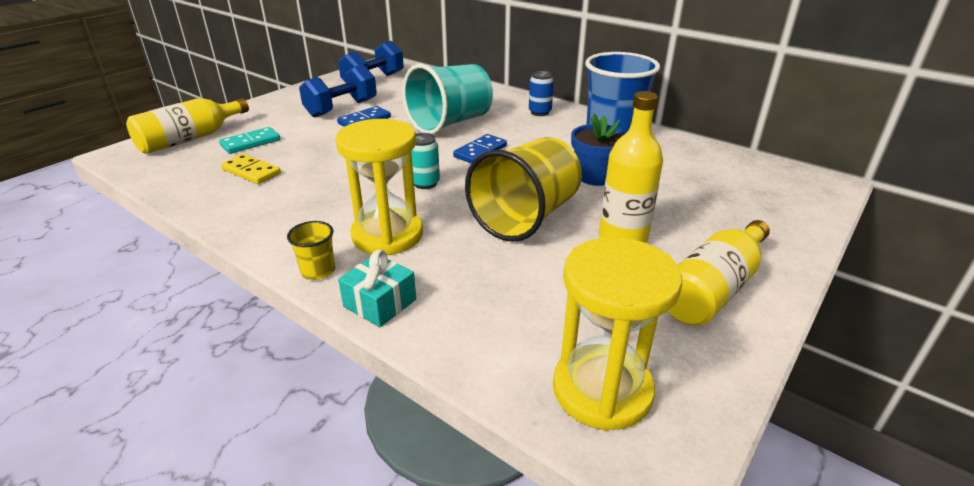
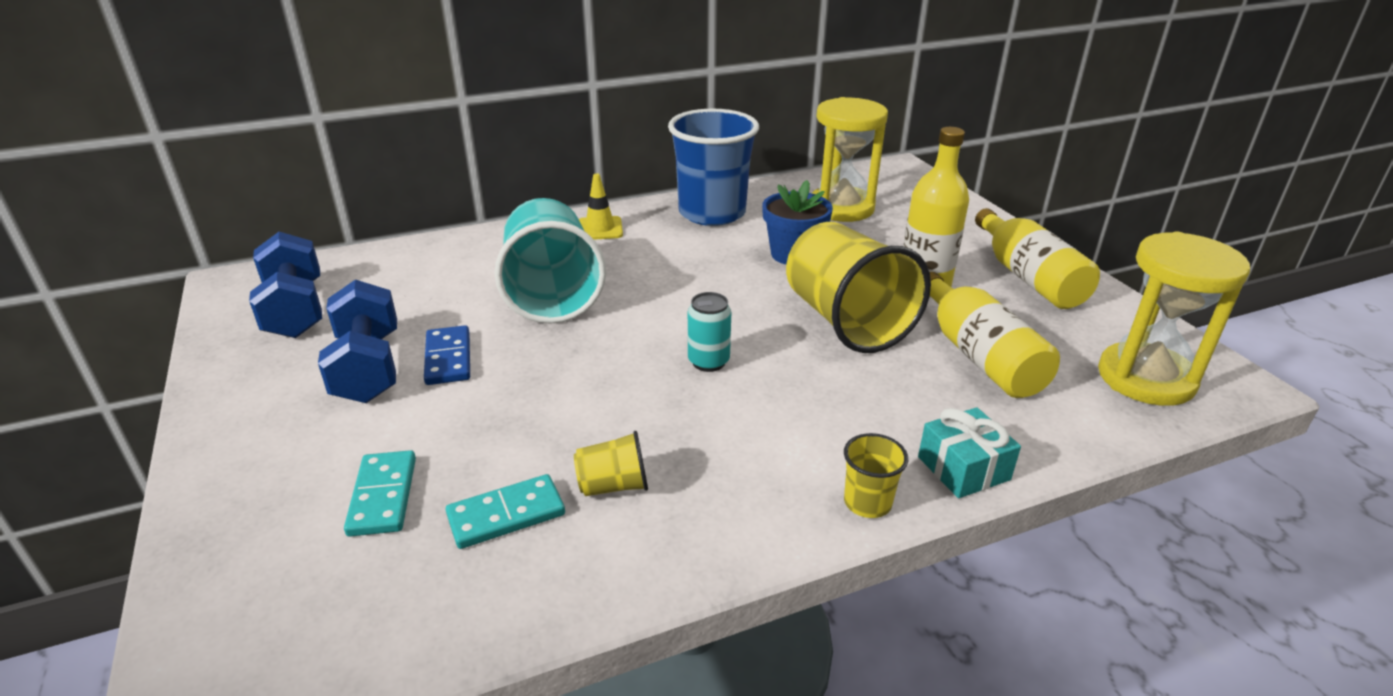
camera: 60 degrees left, 0 degrees up
yellow bottle [126,98,249,154] -> yellow bottle moved to [930,272,1060,398]
yellow domino [221,154,281,184] -> turquoise domino [445,474,565,549]
yellow hourglass [335,119,423,256] -> yellow hourglass moved to [812,97,888,222]
blue domino [453,134,507,163] -> none
blue can [529,71,554,116] -> yellow traffic cone [579,173,623,240]
none -> yellow cup [574,431,648,496]

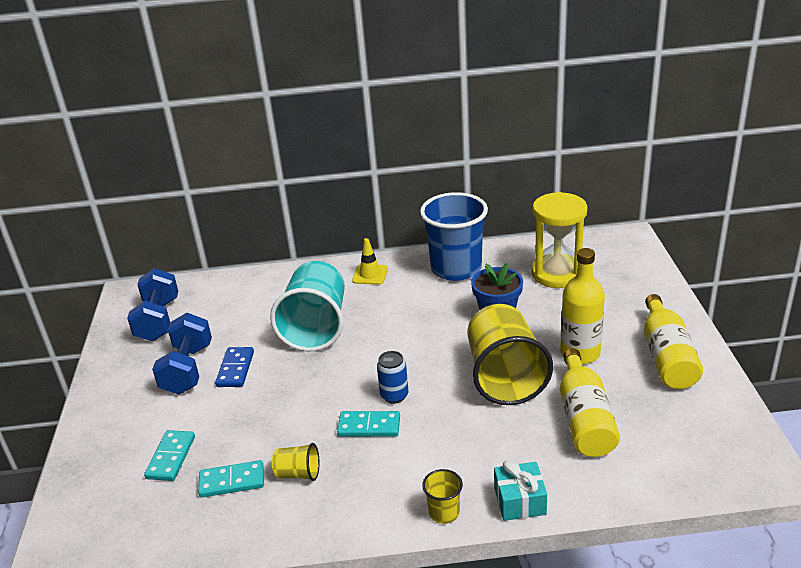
camera: 20 degrees right, 0 degrees up
turquoise can [688,292,731,372] -> blue can [377,351,408,404]
yellow hourglass [1098,232,1250,406] -> none
none -> turquoise domino [337,411,400,437]

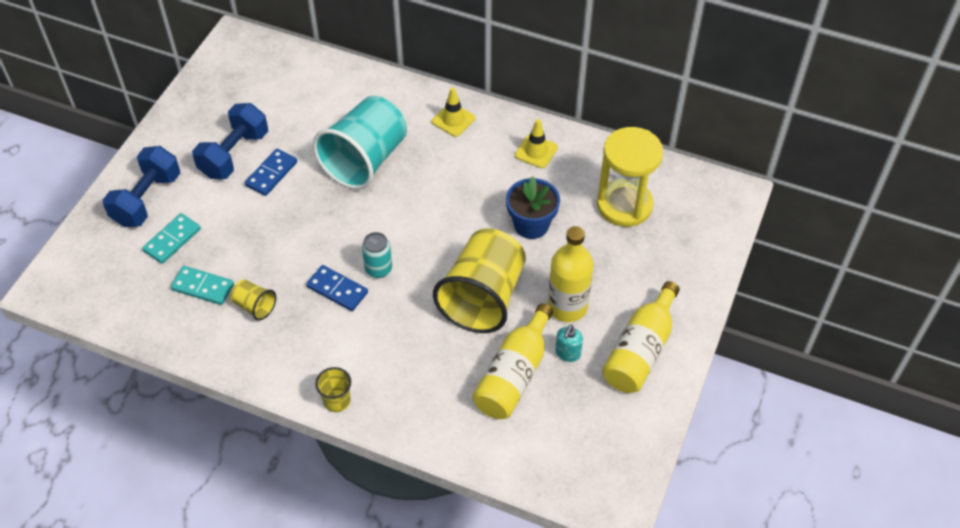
camera: 25 degrees right, 20 degrees up
blue dumbbell [127,268,178,341] -> blue dumbbell moved to [103,146,180,227]
turquoise domino [337,411,400,437] -> blue domino [306,265,368,311]
blue can [377,351,408,404] -> turquoise can [362,232,392,278]
blue cup [420,192,488,281] -> yellow traffic cone [515,119,558,168]
turquoise gift [494,460,547,521] -> none
none -> turquoise soap dispenser [555,324,583,362]

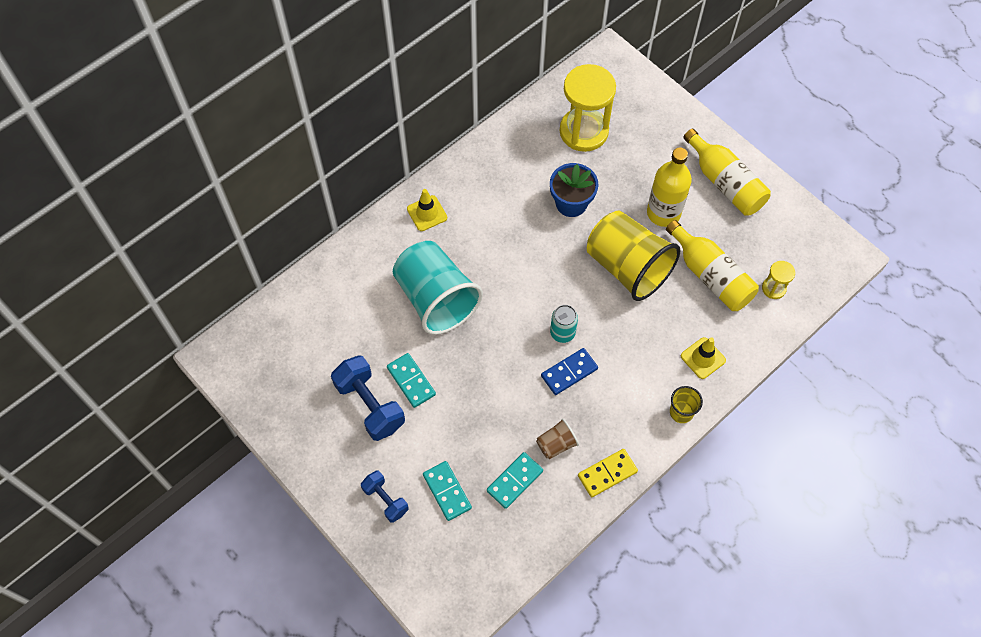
camera: 65 degrees left, 10 degrees up
blue dumbbell [103,146,180,227] -> blue dumbbell [361,470,409,523], size x0.60
yellow cup [231,279,276,320] -> brown cup [536,419,579,459]
blue domino [245,149,297,196] -> turquoise domino [387,353,436,408]
yellow traffic cone [515,119,558,168] -> yellow traffic cone moved to [681,337,726,379]
turquoise soap dispenser [555,324,583,362] -> none
none -> yellow domino [578,449,638,497]
none -> yellow hourglass [762,261,795,299]

